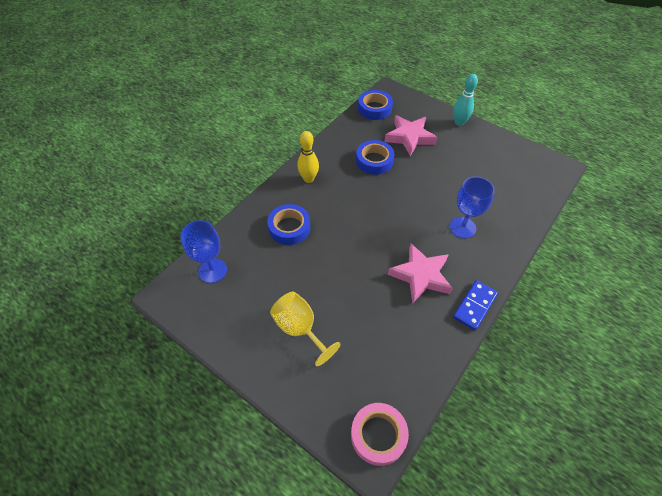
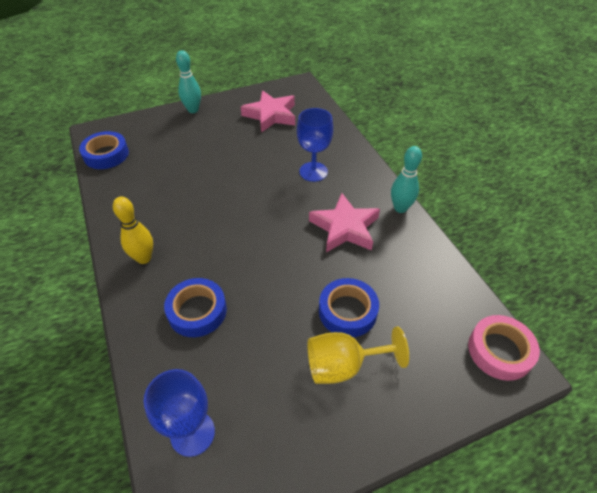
camera: 60 degrees left, 5 degrees down
blue tape [356,140,394,175] -> blue tape moved to [319,278,379,337]
pink star [385,115,438,156] -> pink star moved to [241,90,295,133]
blue domino [453,280,498,331] -> turquoise bowling pin [391,146,422,213]

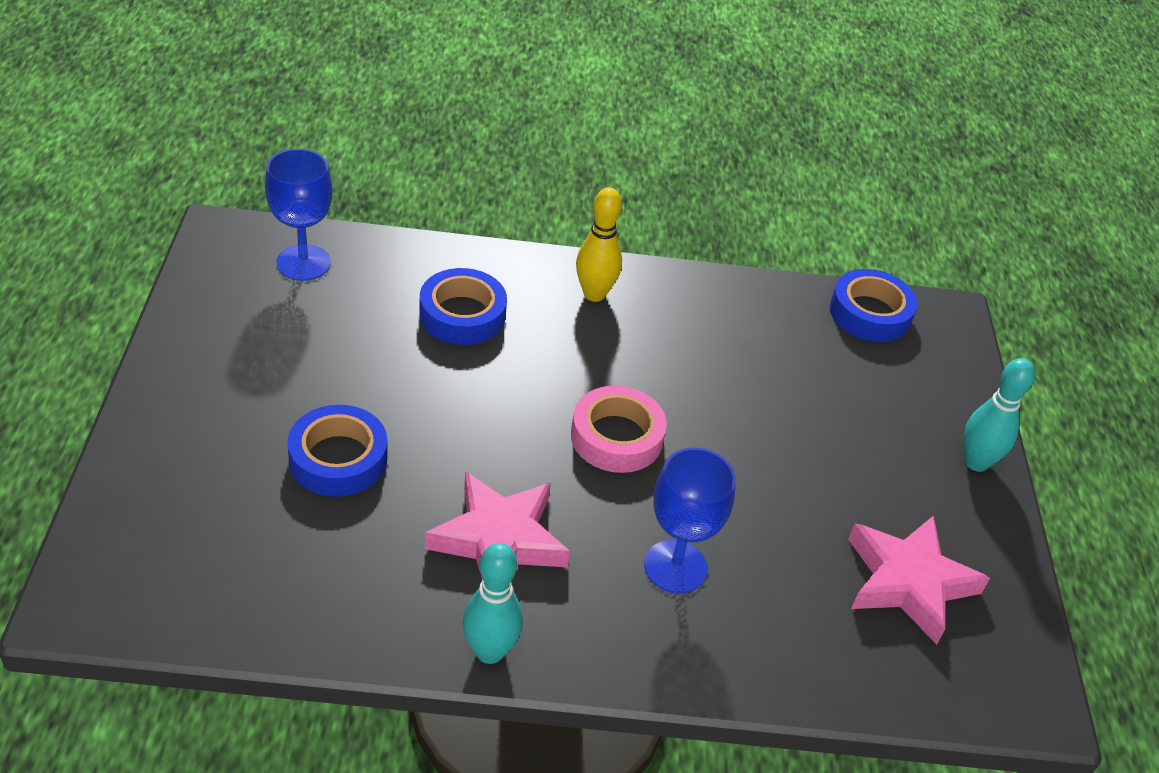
camera: 110 degrees right, 5 degrees down
yellow goblet [307,326,409,384] -> none
pink tape [468,315,540,381] -> pink tape moved to [571,386,667,473]

